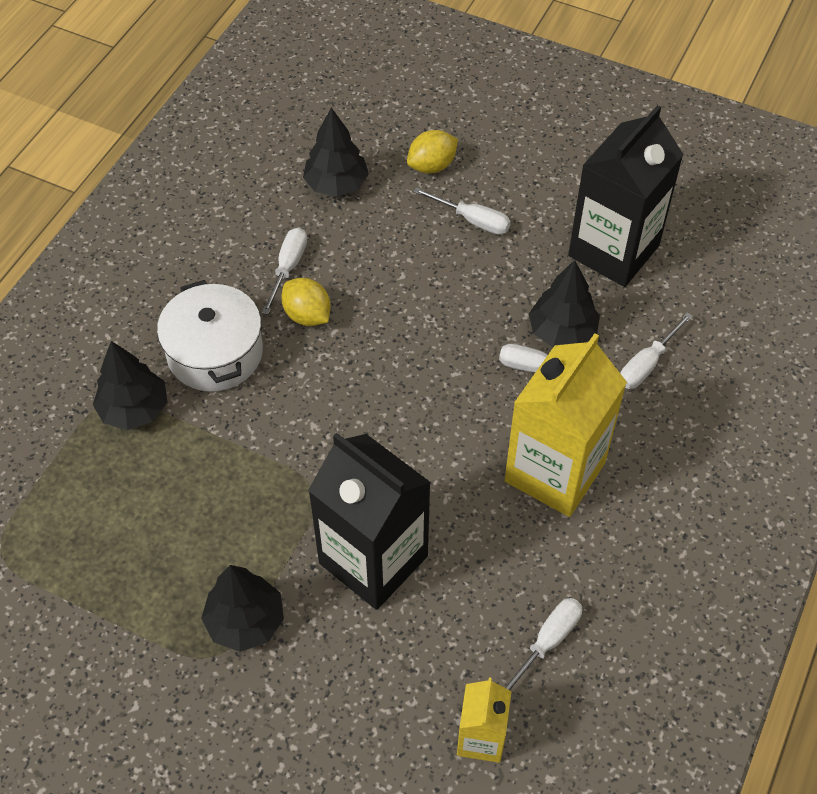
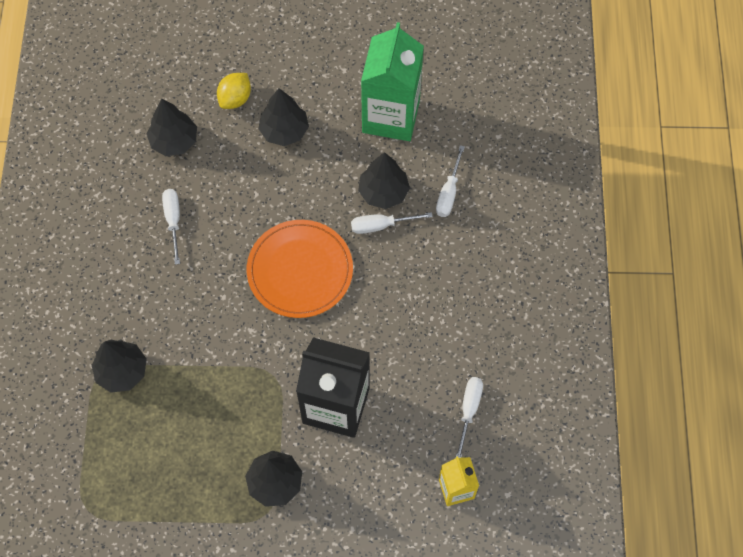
camera: 25 degrees left, 10 degrees up
white pot [157,280,263,392] -> none
yellow lemon [281,278,331,326] -> none
white screwdriver [413,187,511,235] -> black tree [258,88,309,146]
yellow carton [505,333,627,517] -> none
black carton [568,105,684,287] -> green carton [361,22,424,141]
none -> orange plate [247,220,353,318]

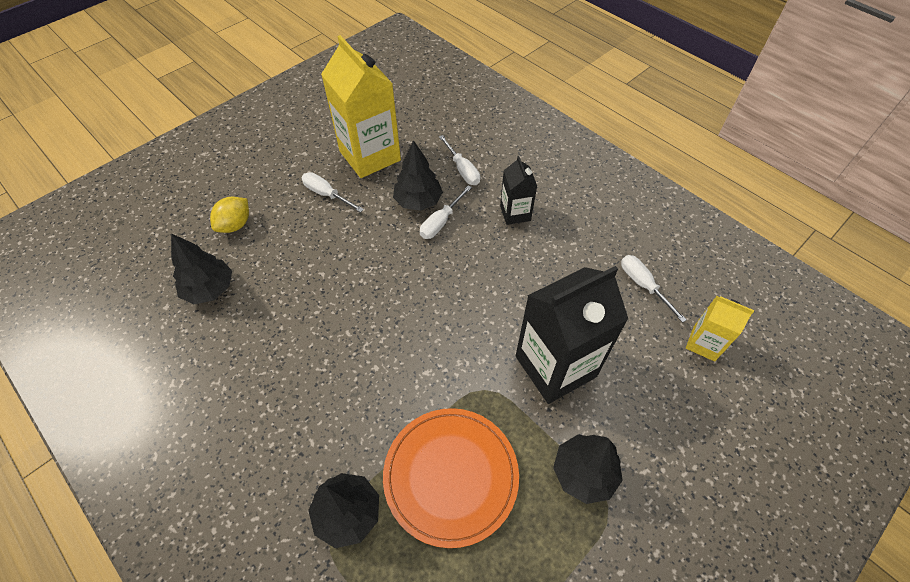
camera: 45 degrees left, 10 degrees down
white screwdriver [162,189,180,265] -> white screwdriver moved to [302,172,364,212]
yellow lemon [217,73,251,109] -> yellow lemon turned 45 degrees clockwise [210,197,249,233]
orange plate [247,220,353,318] -> orange plate moved to [383,408,519,548]
black tree [258,88,309,146] -> none
green carton [361,22,424,141] -> yellow carton [321,35,401,178]
none -> black carton [500,156,537,225]

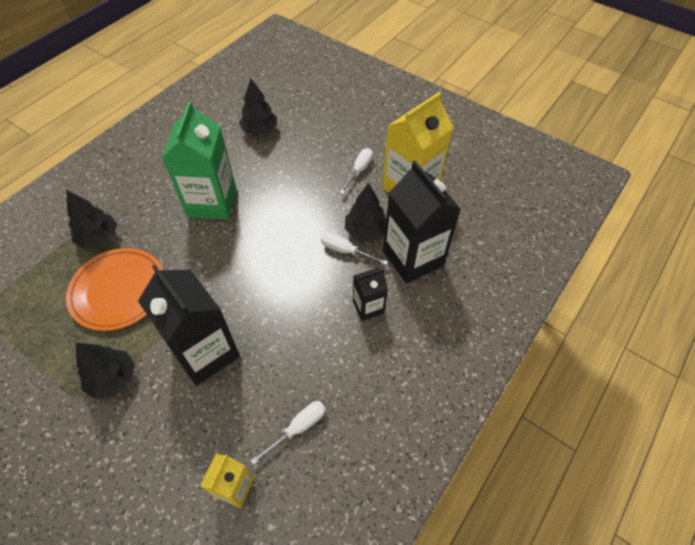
camera: 80 degrees right, 0 degrees up
yellow lemon [210,197,249,233] -> none
white screwdriver [439,135,480,185] -> black carton [383,161,461,284]
none -> green carton [162,101,236,220]

